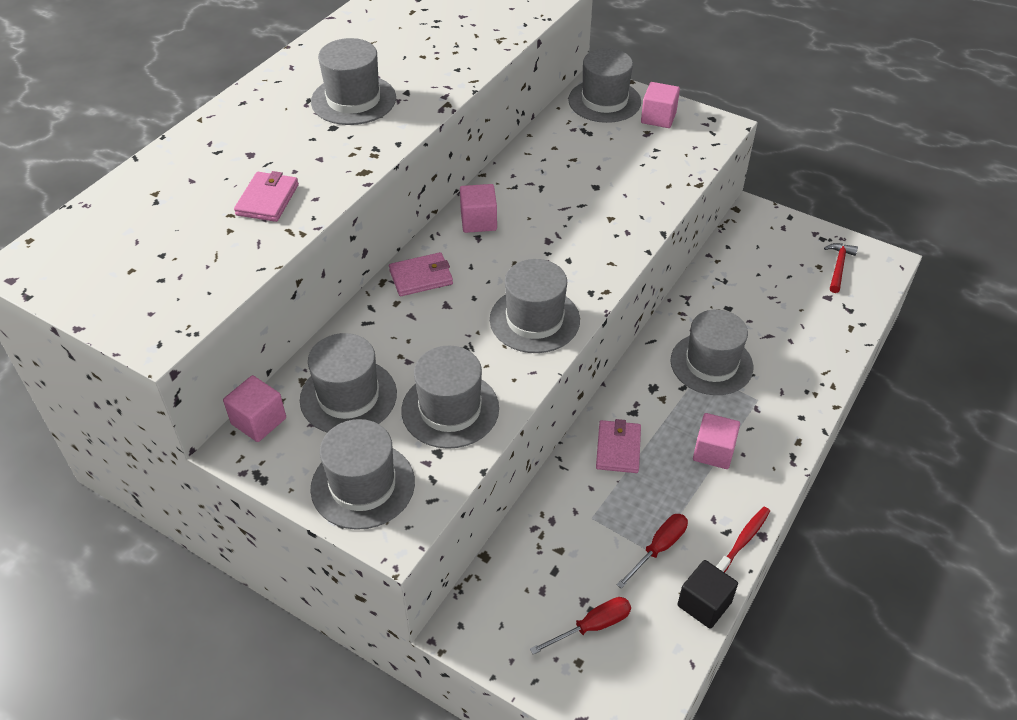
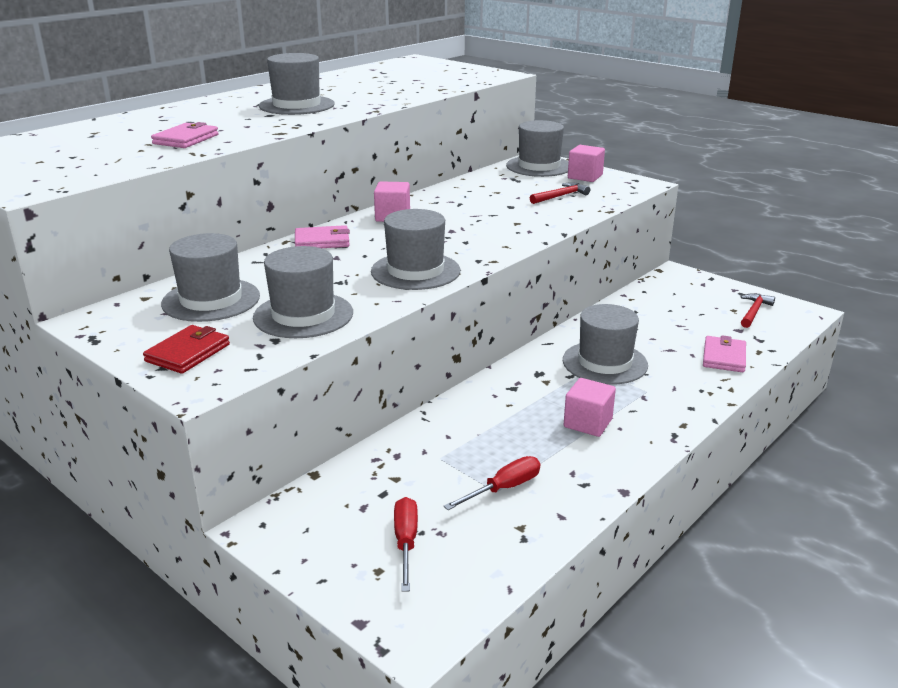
camera: 10 degrees right, 20 degrees down
pink cube [223,375,286,442] -> none
grey hat [310,419,415,530] -> red wallet [143,325,230,374]
red screwdriver [530,597,631,655] -> red screwdriver turned 75 degrees counterclockwise [394,497,418,592]
pink wallet [596,419,641,473] -> pink wallet moved to [703,335,746,372]
black cube [677,560,738,629] -> none
red toothbrush [716,507,770,573] -> none
none -> red hammer [530,182,590,204]

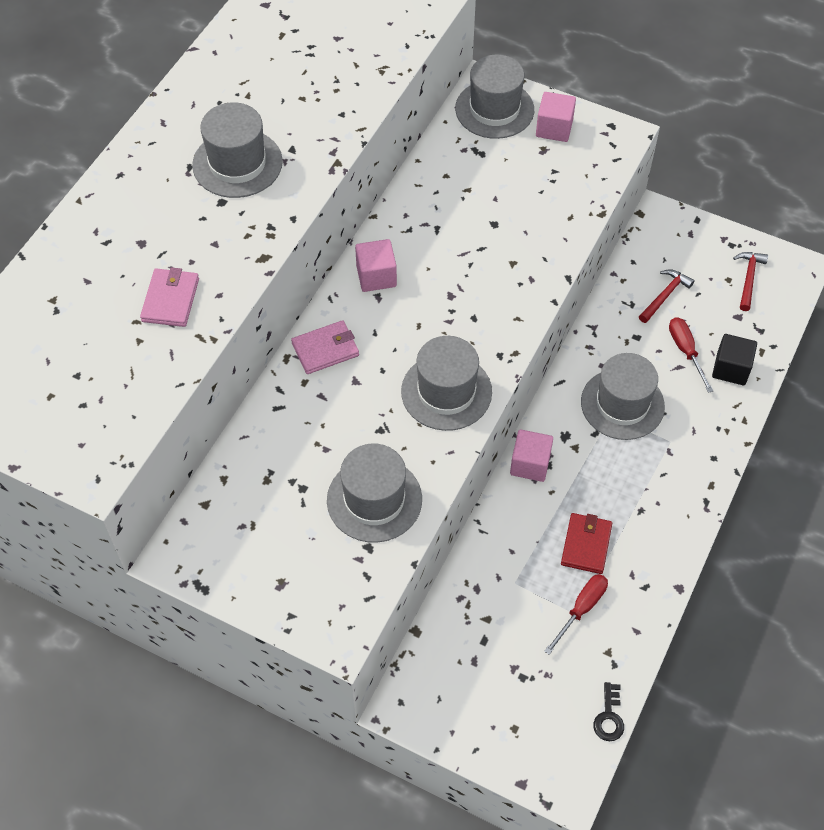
camera: 15 degrees left, 30 degrees up
red wallet [143,325,230,374] -> red wallet moved to [561,513,612,574]
grey hat [161,233,260,322] -> none
red screwdriver [394,497,418,592] -> red screwdriver moved to [669,317,713,393]
red hammer [530,182,590,204] -> red hammer moved to [639,269,694,323]
pink cube [564,378,616,437] -> pink cube moved to [510,429,553,482]
pink wallet [703,335,746,372] -> black cube [712,334,757,385]
none -> black key [593,682,624,741]

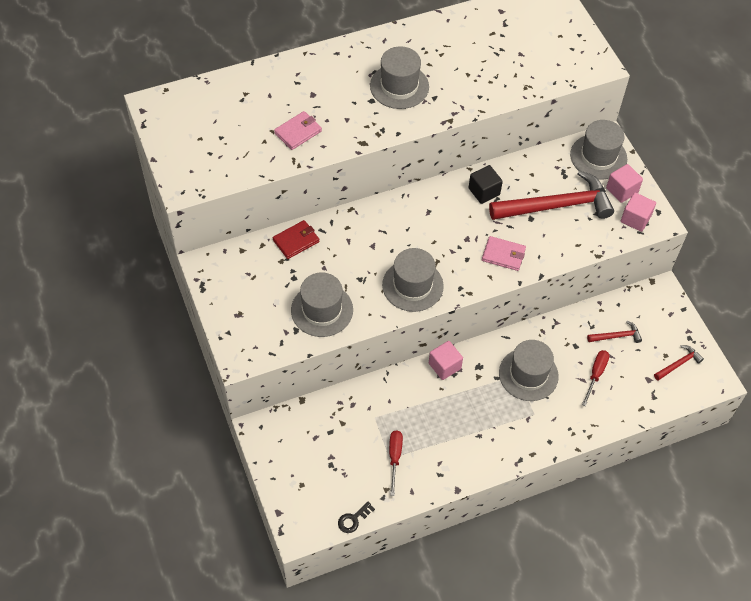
camera: 40 degrees right, 0 degrees up
pink wallet [291,320,359,374] -> pink wallet moved to [482,236,526,271]
pink cube [355,239,397,292] -> pink cube moved to [621,192,656,232]
red screwdriver [544,574,608,655] -> red screwdriver turned 75 degrees counterclockwise [389,430,403,496]
red wallet [561,513,612,574] -> red wallet moved to [273,220,320,259]
black cube [712,334,757,385] -> black cube moved to [468,165,503,204]
none -> red hammer [489,170,614,220]

